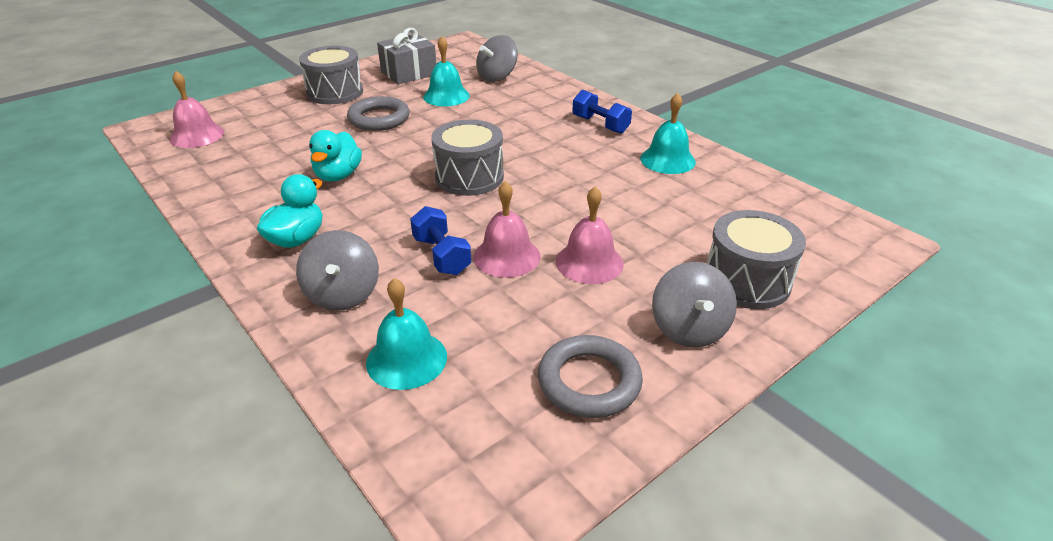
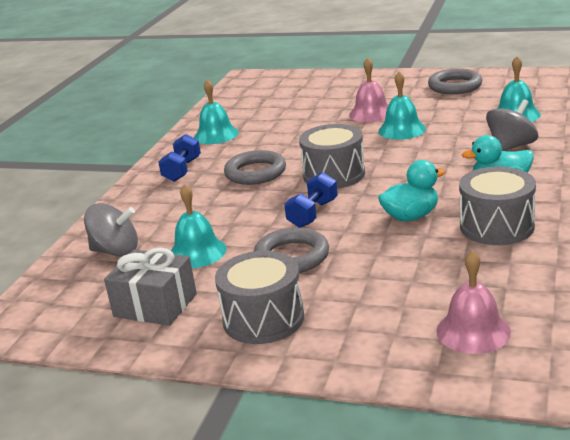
camera: 120 degrees left, 10 degrees down
blue dumbbell [410,206,472,275] -> blue dumbbell moved to [284,172,338,228]
pink bell [473,181,540,278] -> turquoise bell [378,71,426,140]
grey spinning top [652,262,737,348] -> none
grey drum [707,210,806,309] -> grey drum moved to [459,167,536,245]
none -> grey ring [224,150,286,185]

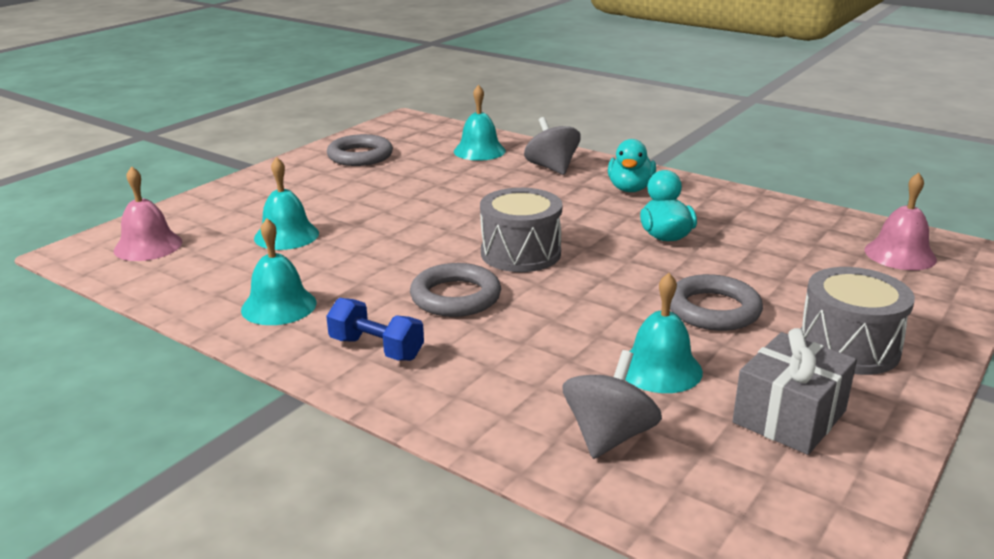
camera: 75 degrees left, 0 degrees up
blue dumbbell [284,172,338,228] -> none
pink bell [349,58,388,122] -> pink bell moved to [114,166,182,261]
turquoise bell [378,71,426,140] -> turquoise bell moved to [254,157,319,250]
grey drum [459,167,536,245] -> none

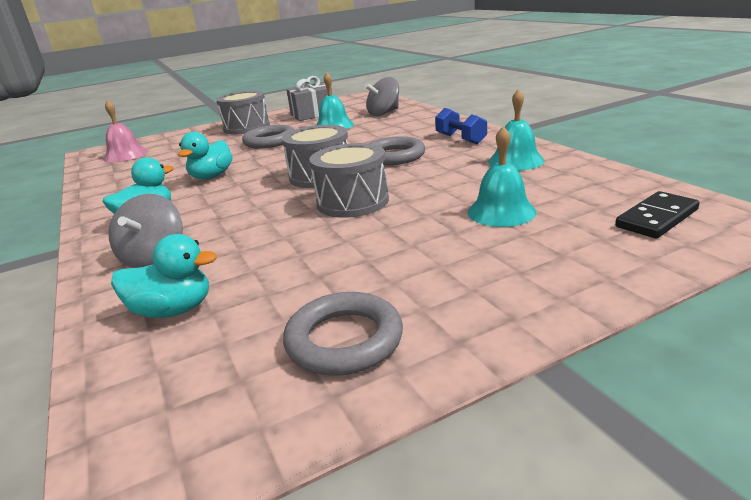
camera: 150 degrees left, 0 degrees up
pink bell [114,166,182,261] -> black domino [615,191,700,238]
turquoise bell [454,85,506,161] -> turquoise duck [111,234,217,318]
none -> grey drum [309,143,389,218]

